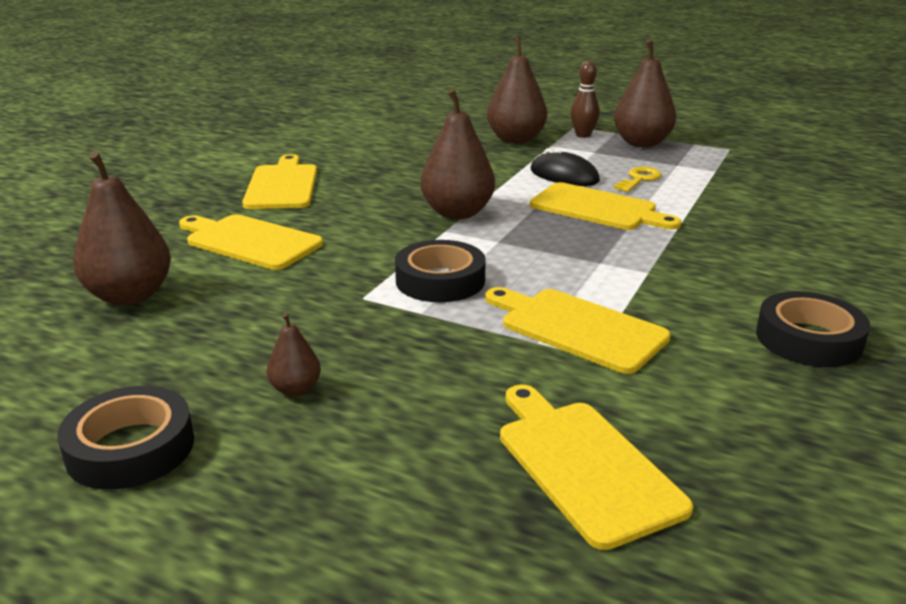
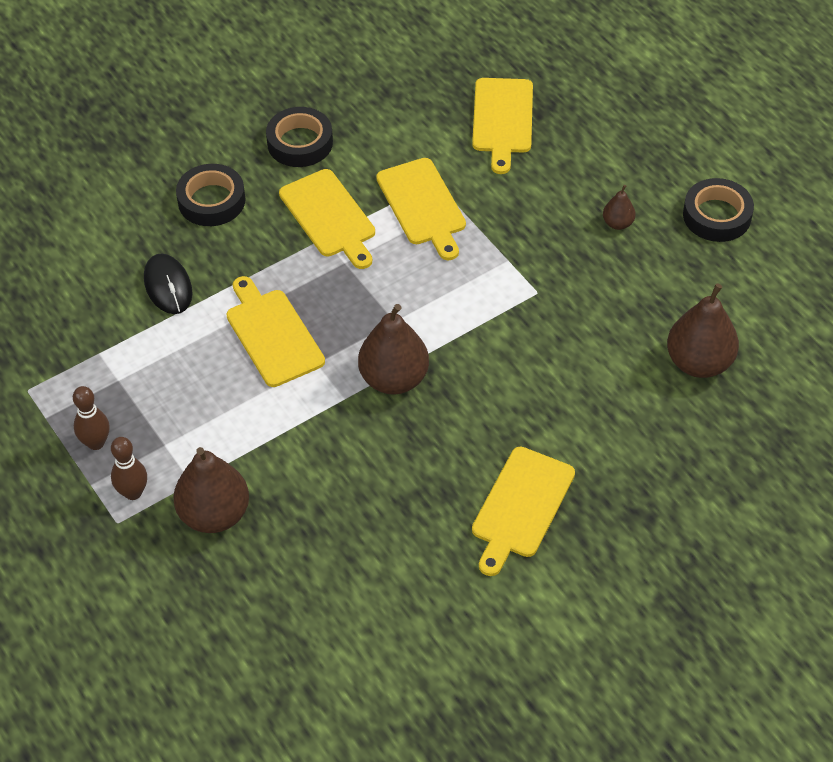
camera: 150 degrees left, 25 degrees up
yellow cutting board [179,214,323,270] -> yellow cutting board moved to [279,169,375,269]
black tape [395,240,486,302] -> black tape moved to [176,164,245,226]
black mouse [531,148,600,186] -> black mouse moved to [144,253,193,314]
brown pear [614,39,676,147] -> brown bowling pin [73,386,110,450]
yellow key [614,167,661,192] -> none

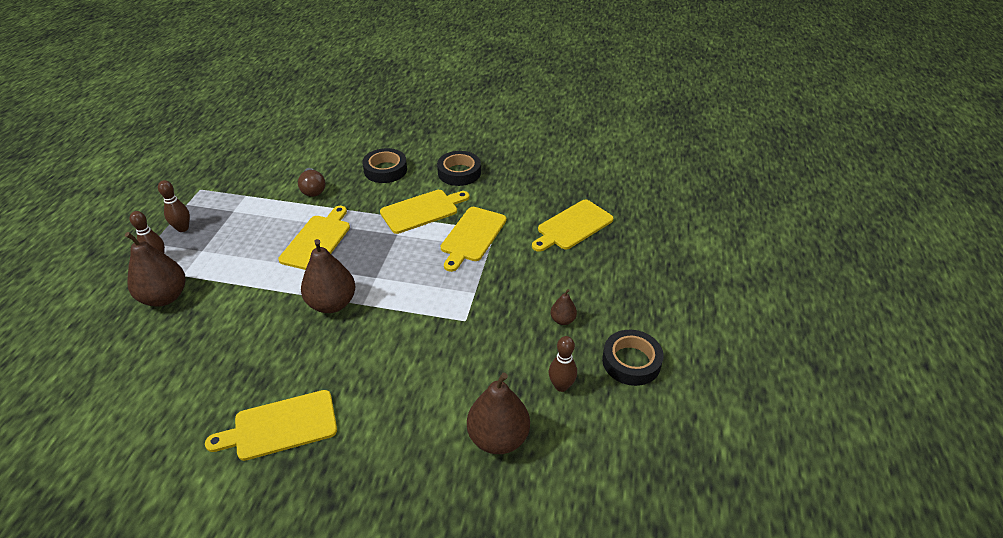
camera: 45 degrees right, 10 degrees down
black mouse [144,253,193,314] -> brown light bulb [298,168,326,197]
yellow cutting board [279,169,375,269] -> yellow cutting board turned 135 degrees counterclockwise [380,190,470,234]
none -> brown bowling pin [549,336,577,392]

